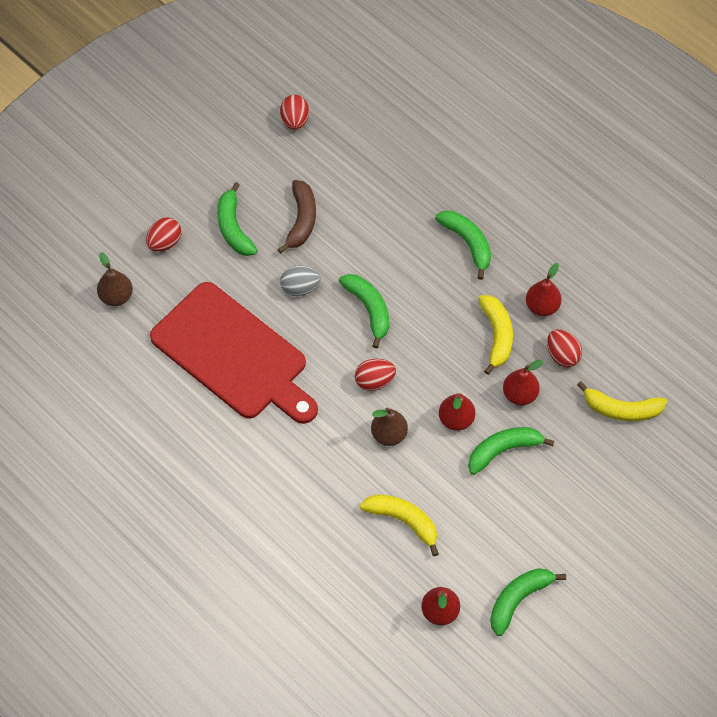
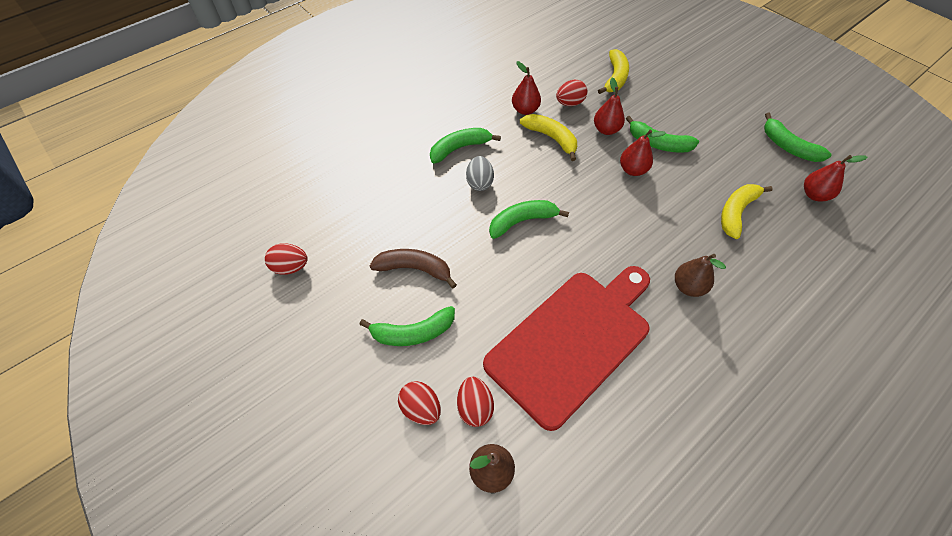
camera: 85 degrees left, 5 degrees down
grey egg [280,265,321,296] -> grey egg moved to [466,156,494,191]
red egg [355,359,396,391] -> red egg moved to [457,377,494,427]
brown pear [371,407,408,446] -> brown pear moved to [675,254,726,297]
green banana [468,427,554,475] -> green banana turned 45 degrees counterclockwise [626,116,699,153]
yellow banana [478,295,513,375] -> yellow banana turned 45 degrees clockwise [520,114,577,161]

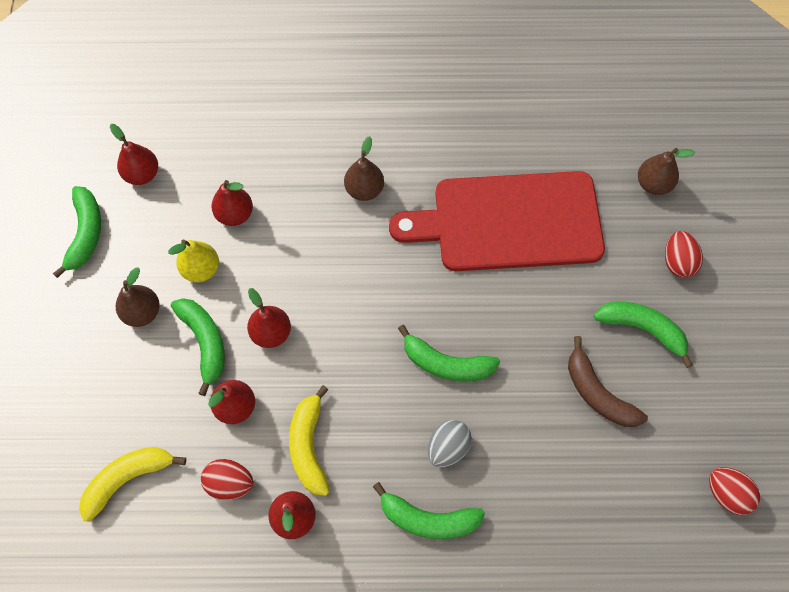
camera: 140 degrees left, 10 degrees up
red egg [457,377,494,427] -> none
yellow banana [721,184,773,239] -> red pear [211,180,253,226]
none -> brown pear [116,267,160,327]
none -> yellow pear [168,239,219,282]

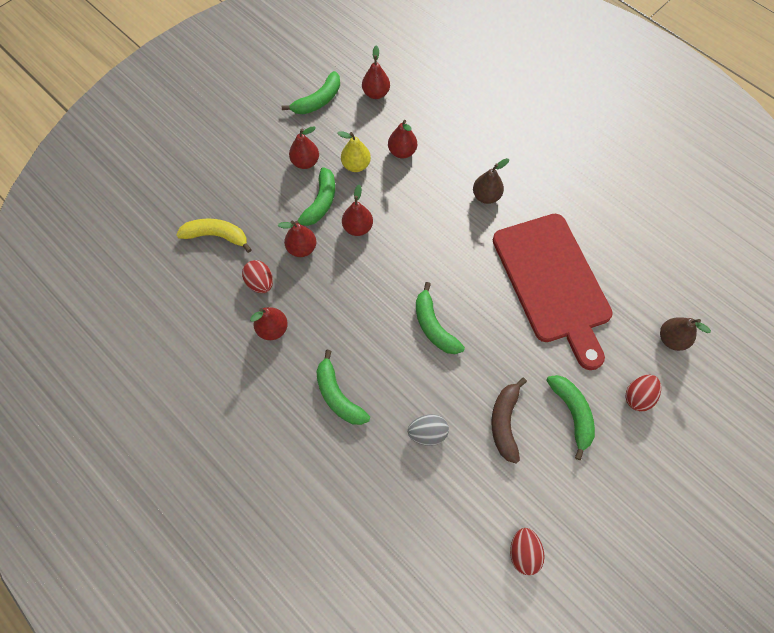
camera: 45 degrees right, 0 degrees up
brown pear [116,267,160,327] -> red pear [289,127,319,169]
yellow banana [289,385,330,496] -> none
red cutting board [389,171,605,271] -> red cutting board turned 150 degrees counterclockwise [493,214,613,370]
grey egg [427,420,472,468] -> grey egg moved to [408,414,449,446]

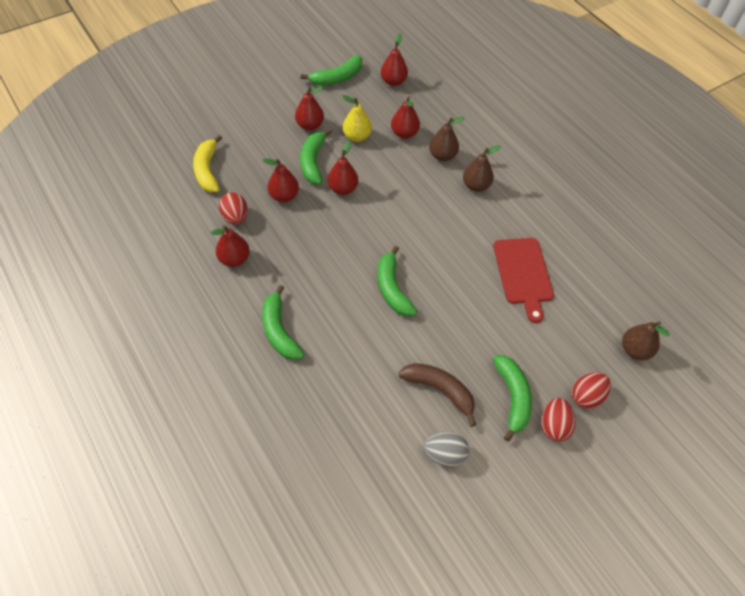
camera: 10 degrees right, 10 degrees down
yellow banana [176,219,252,253] -> yellow banana turned 120 degrees counterclockwise [193,135,222,193]
green banana [295,167,335,226] -> green banana turned 150 degrees clockwise [300,128,332,184]
grey egg [408,414,449,446] -> grey egg moved to [424,432,469,467]
brown banana [491,378,527,464] -> brown banana turned 105 degrees clockwise [398,363,476,427]
red cutting board [493,214,613,370] -> red cutting board [493,238,554,323], size x0.58
red egg [510,528,545,575] -> red egg moved to [541,398,576,442]
none -> brown pear [429,117,465,161]

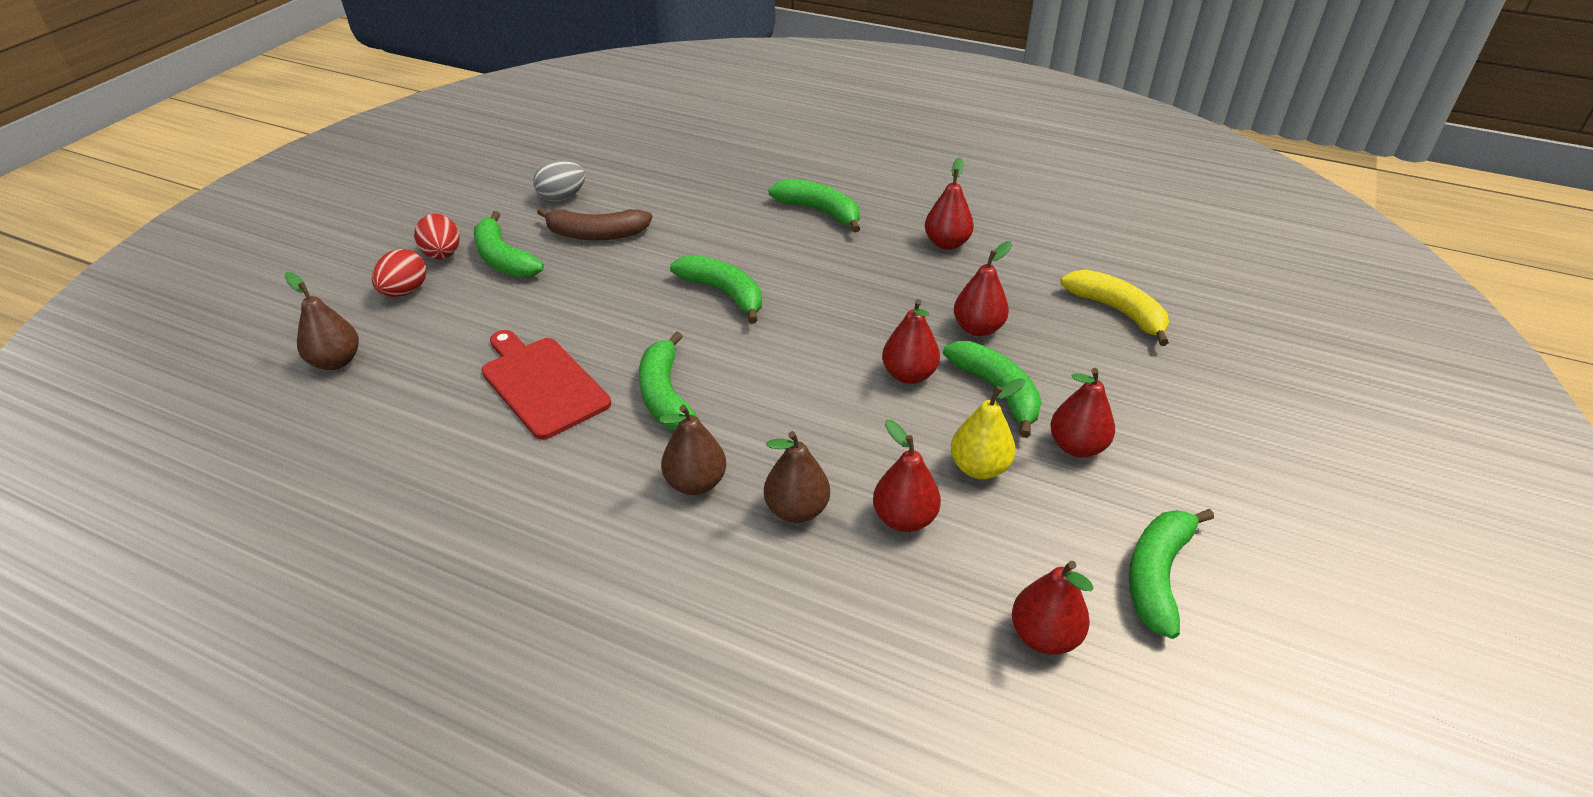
camera: 150 degrees right, 15 degrees down
red egg [219,192,248,225] -> none
none -> green banana [639,331,698,430]

